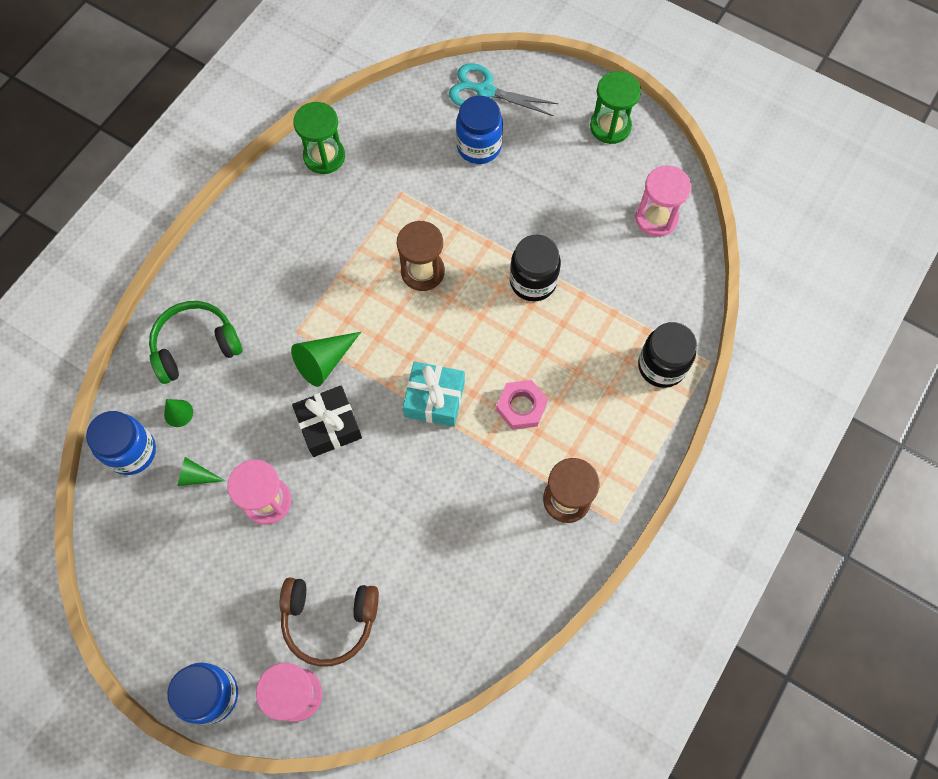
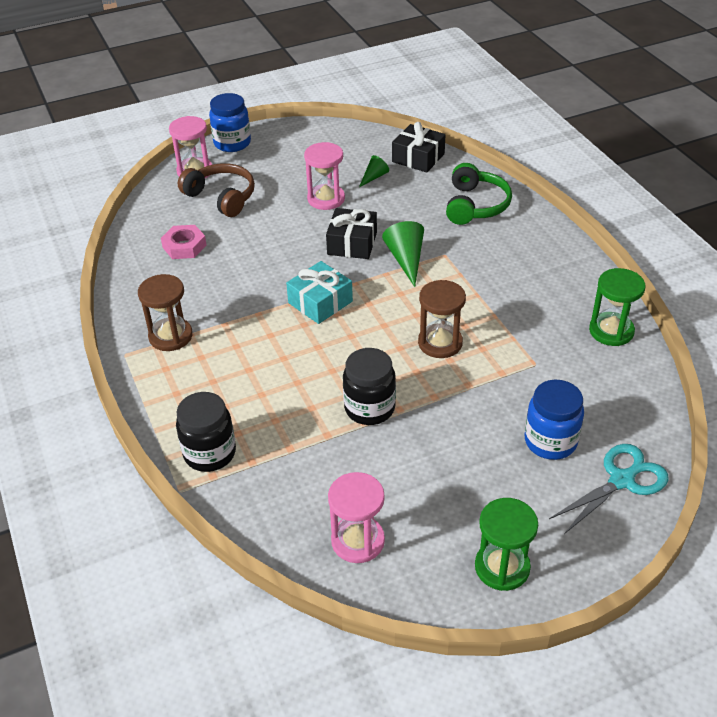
camera: 125 degrees right, 25 degrees down
blue jar [86,411,156,475] -> black gift [392,122,445,173]
green cone [164,399,193,427] -> none
brown headphones [279,577,379,667] -> brown headphones turned 90 degrees clockwise [178,163,255,217]
pink nut [496,380,548,430] -> pink nut moved to [161,225,207,259]

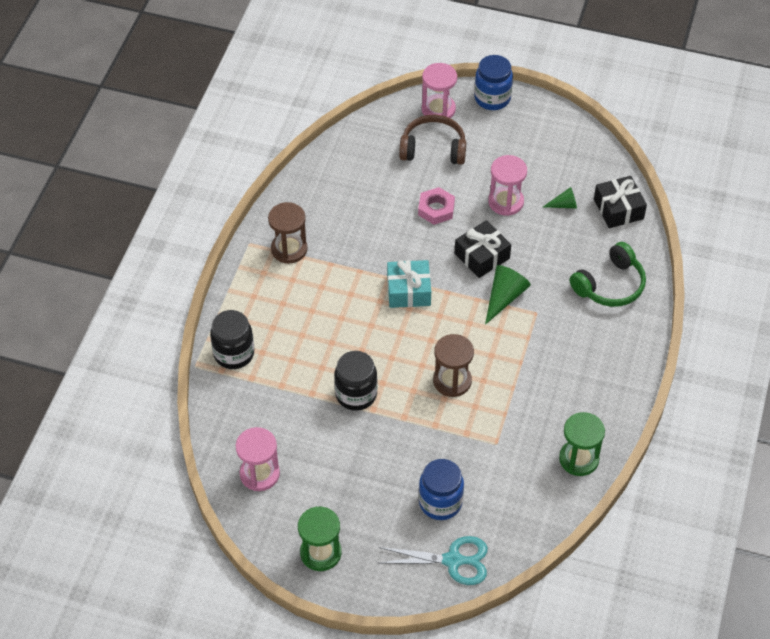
camera: 40 degrees right, 10 degrees up
pink nut [161,225,207,259] -> pink nut moved to [418,187,455,225]
brown headphones [178,163,255,217] -> brown headphones turned 75 degrees counterclockwise [399,115,466,165]

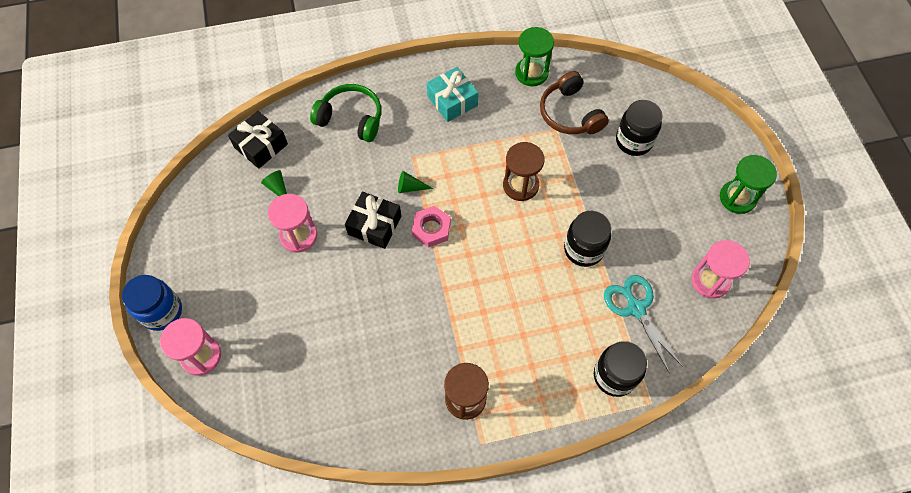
camera: 120 degrees left, 10 degrees up
turquoise scissors [379,536,488,585] -> turquoise scissors moved to [604,275,683,374]
turquoise gift [387,260,431,308] -> turquoise gift moved to [427,67,478,122]
brown headphones [399,115,466,165] -> brown headphones moved to [540,71,609,134]
pink nut [418,187,455,225] -> pink nut moved to [412,206,451,248]
blue jar [419,459,464,520] -> black jar [616,100,663,156]
green cone [485,265,531,325] -> green cone [398,171,433,193], size x0.60

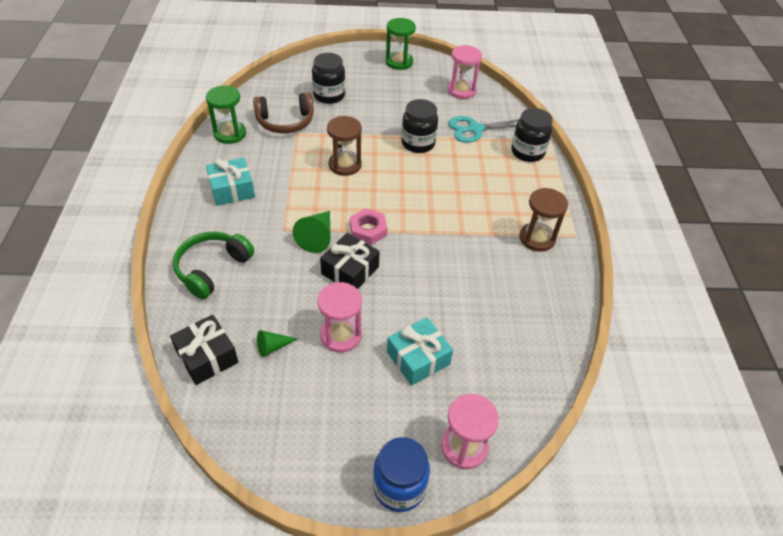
camera: 80 degrees left, 15 degrees down
green cone [398,171,433,193] -> green cone [293,211,331,253], size x1.68
none -> turquoise gift [387,317,453,386]

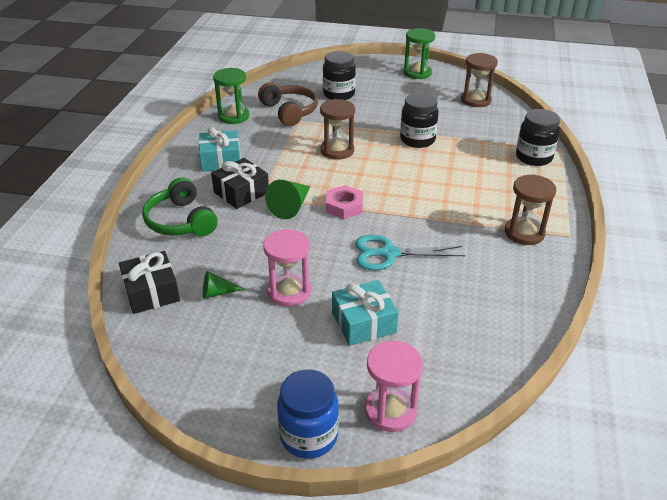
camera: 15 degrees right, 10 degrees down
green headphones [173,232,254,299] -> green headphones turned 75 degrees counterclockwise [142,177,218,236]
brown headphones [253,92,314,133] -> brown headphones turned 120 degrees counterclockwise [258,83,318,126]
black gift [320,233,380,289] -> black gift moved to [211,158,269,209]
pink hourglass [447,45,482,99] -> brown hourglass [461,53,498,107]
turquoise scissors [448,116,519,143] -> turquoise scissors moved to [355,235,465,271]

